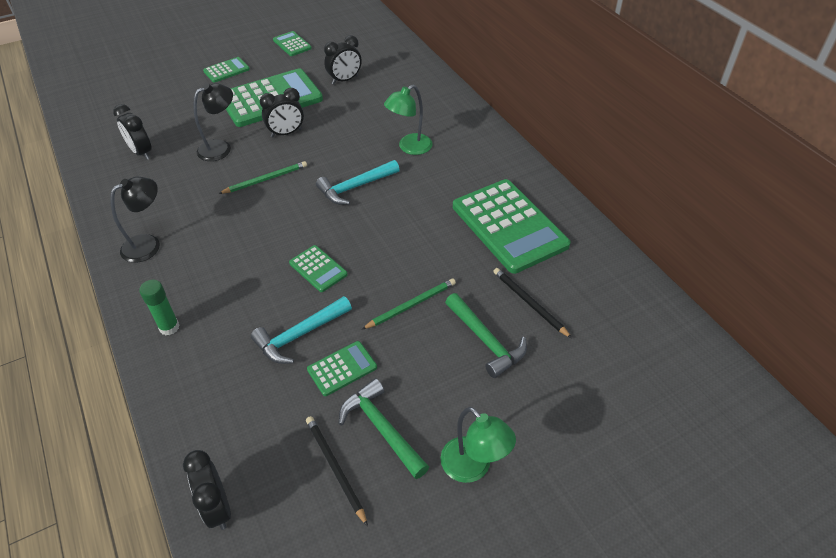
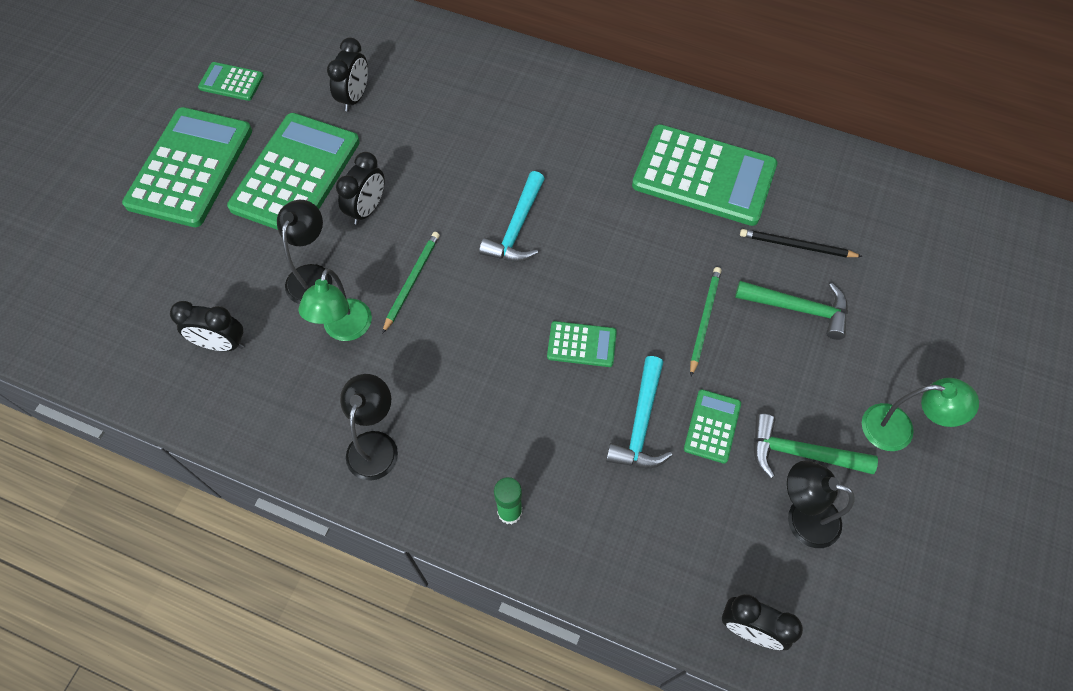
camera: 40 degrees left, 15 degrees up
green calculator [203,57,250,83] -> green calculator [122,107,252,227], size x2.16
black pencil [306,416,368,526] -> black lamp [787,460,854,548]
green lamp [384,85,433,155] -> green lamp moved to [299,269,372,341]

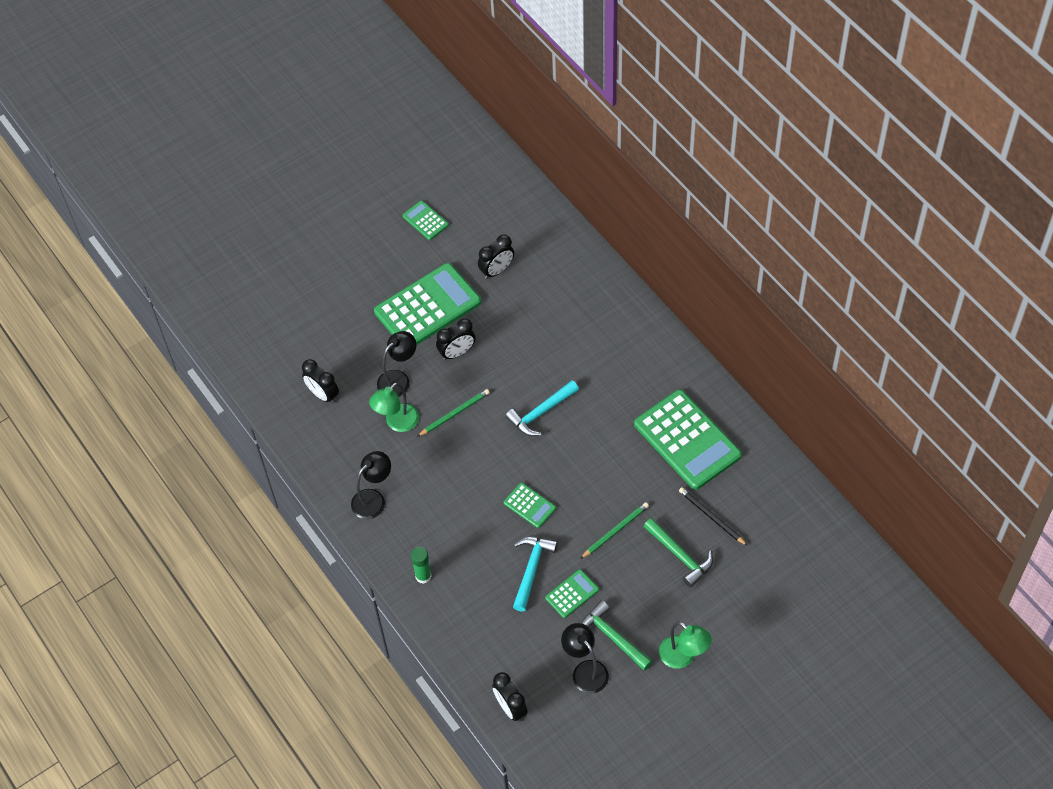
camera: 35 degrees right, 5 degrees down
green calculator [122,107,252,227] -> none
turquoise hammer [606,356,672,468] -> turquoise hammer turned 150 degrees clockwise [513,537,558,612]

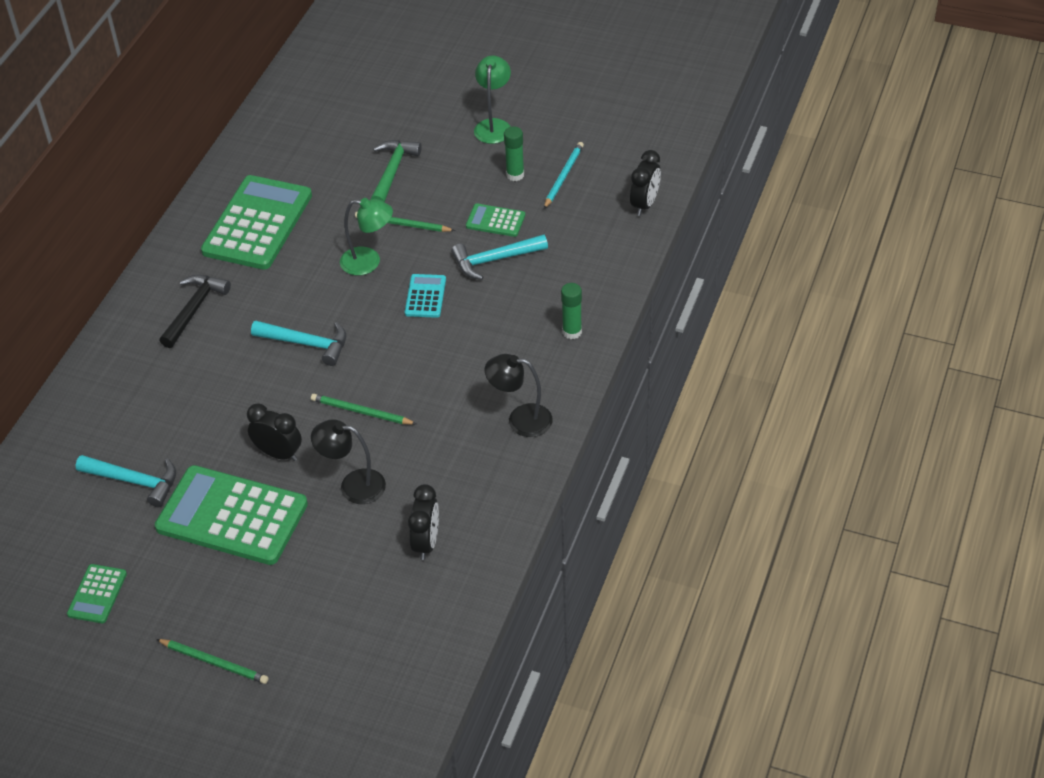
camera: 125 degrees left, 10 degrees down
green lamp [369,382,419,432] -> green lamp moved to [340,198,393,275]
black clock [478,234,514,279] -> turquoise hammer [76,455,176,507]
green calculator [504,483,556,528] -> turquoise calculator [405,274,446,318]
black lamp [561,623,609,694] -> turquoise pencil [544,142,584,209]
green hammer [581,600,653,671] -> green glue stick [504,126,524,181]
black pencil [679,487,748,546] -> none
none -> green pencil [156,639,268,684]
none -> black hammer [159,275,231,348]

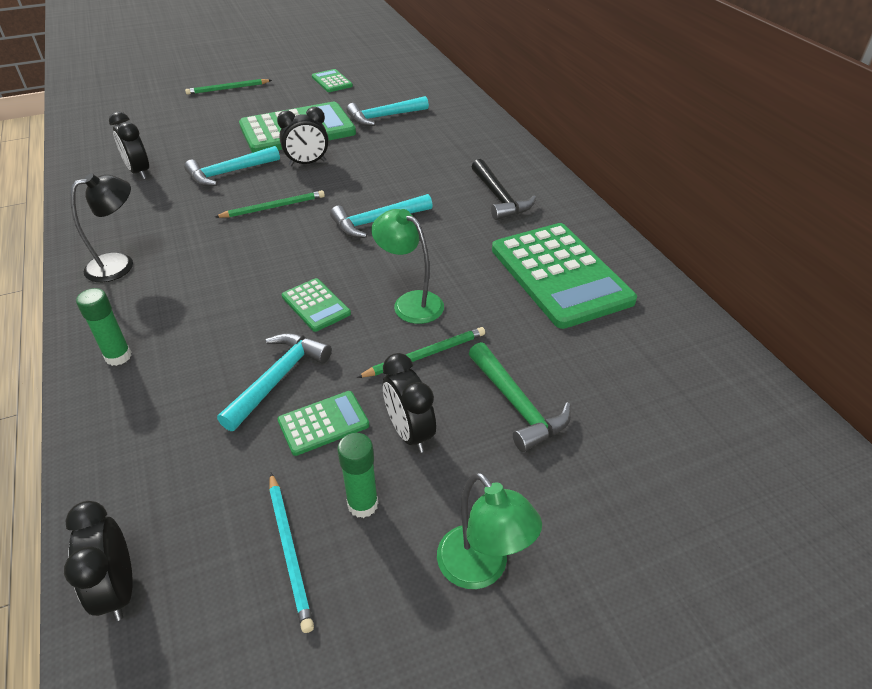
camera: 135 degrees right, 5 degrees down
black lamp [311,419,386,504] -> turquoise hammer [184,146,280,186]
green lamp [340,198,393,275] -> green lamp turned 75 degrees clockwise [371,209,444,324]
turquoise calculator [405,274,446,318] -> green calculator [282,278,351,332]
none -> black clock [383,353,436,453]

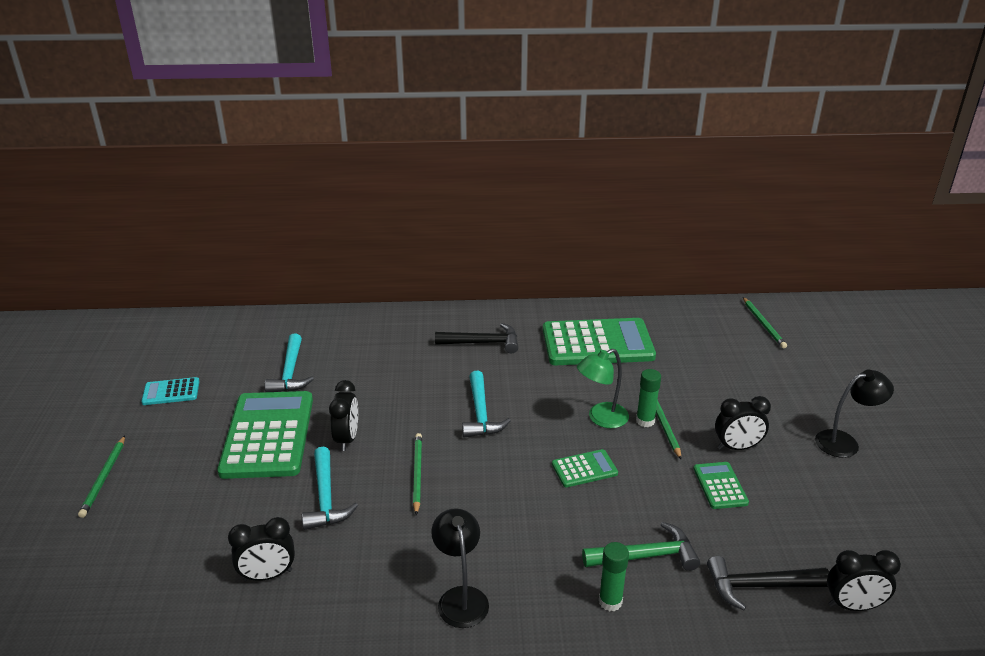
camera: 70 degrees left, 10 degrees down
turquoise hammer [217,333,332,431] -> none
turquoise pencil [269,473,314,633] -> none
green calculator [312,69,353,92] -> turquoise calculator [141,377,200,405]
green glue stick [338,433,378,518] -> green glue stick moved to [636,369,661,427]
green lamp [437,472,542,589] -> black lamp [815,369,894,458]
green hammer [469,342,571,452] -> green hammer moved to [582,522,700,571]
none -> black hammer [707,556,829,610]
none -> green pencil [743,297,787,348]

